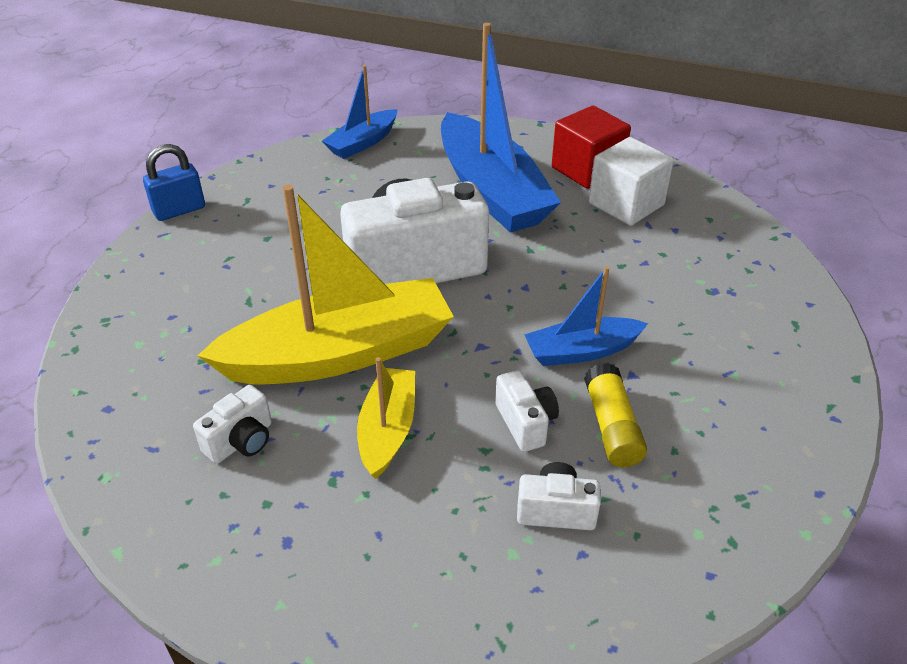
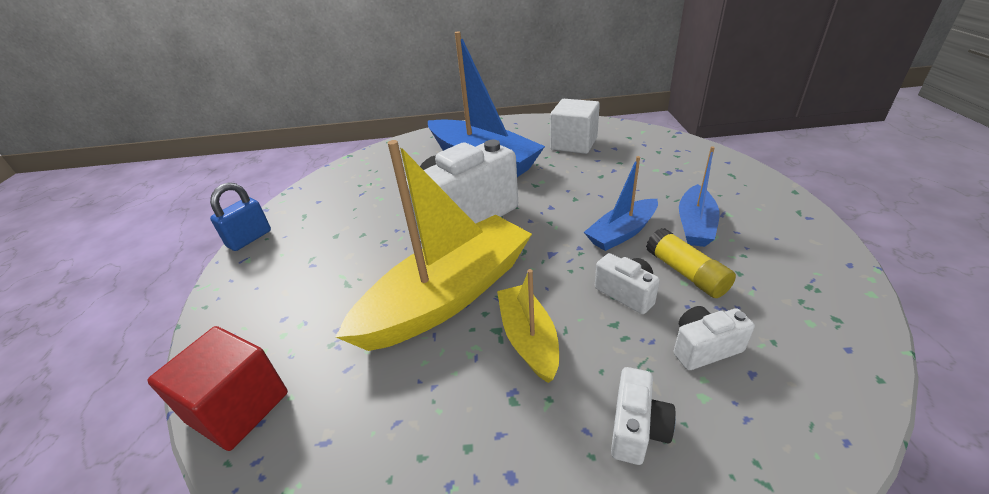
camera: 20 degrees left, 5 degrees down
white camera [193,385,272,464] -> white camera moved to [611,367,676,465]
blue boat [322,65,398,159] -> blue boat moved to [679,146,719,247]
red cube [552,106,631,189] -> red cube moved to [147,326,288,451]

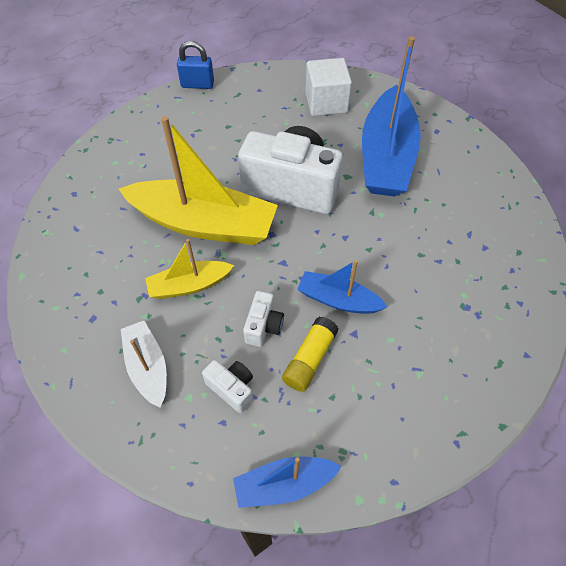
camera: 55 degrees right, 20 degrees up
red cube [147,326,288,451] -> none
yellow boat [497,269,559,383] -> yellow boat turned 150 degrees counterclockwise [145,239,234,299]
white cube [550,99,600,154] -> white cube moved to [305,58,352,116]
white camera [611,367,676,465] -> white boat [121,321,167,408]
blue boat [679,146,719,247] -> blue boat moved to [233,457,341,508]

